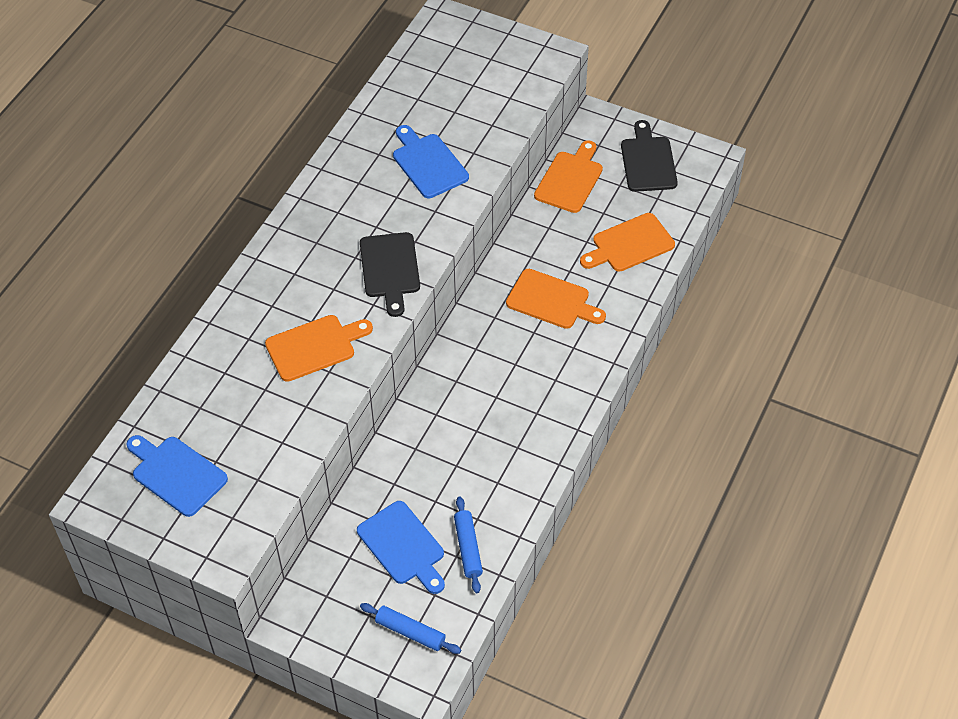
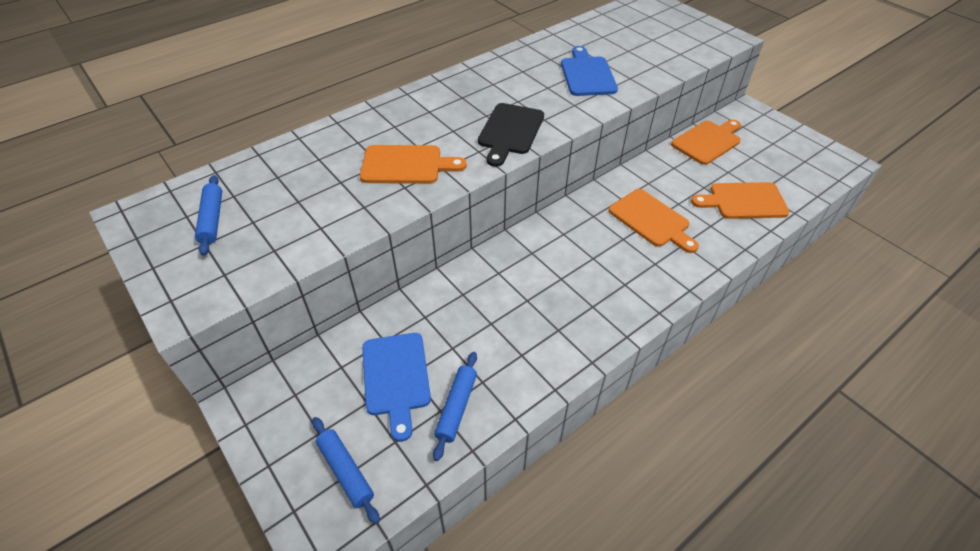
camera: 25 degrees right, 5 degrees down
blue cutting board [126,435,228,517] -> blue rolling pin [195,175,222,256]
black cutting board [621,120,678,192] -> none

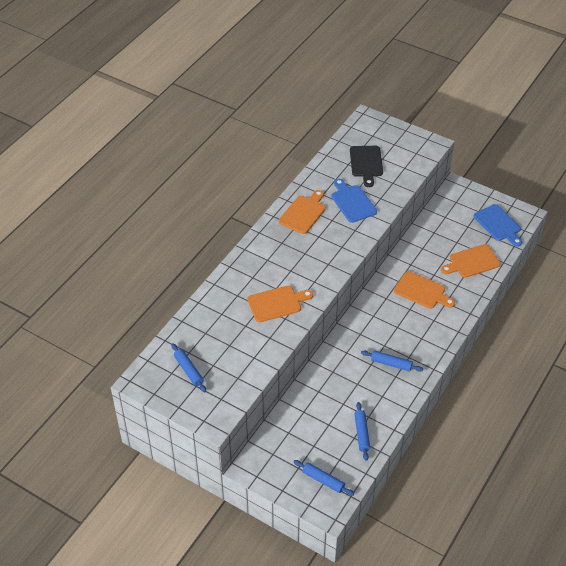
camera: 20 degrees left, 0 degrees up
blue cutting board [362,333,431,442] -> blue cutting board moved to [474,204,522,247]
black cutting board [478,103,544,167] -> black cutting board moved to [350,146,383,187]
orange cutting board [671,120,741,165] -> orange cutting board moved to [279,190,326,234]
none -> blue rolling pin [361,350,423,371]

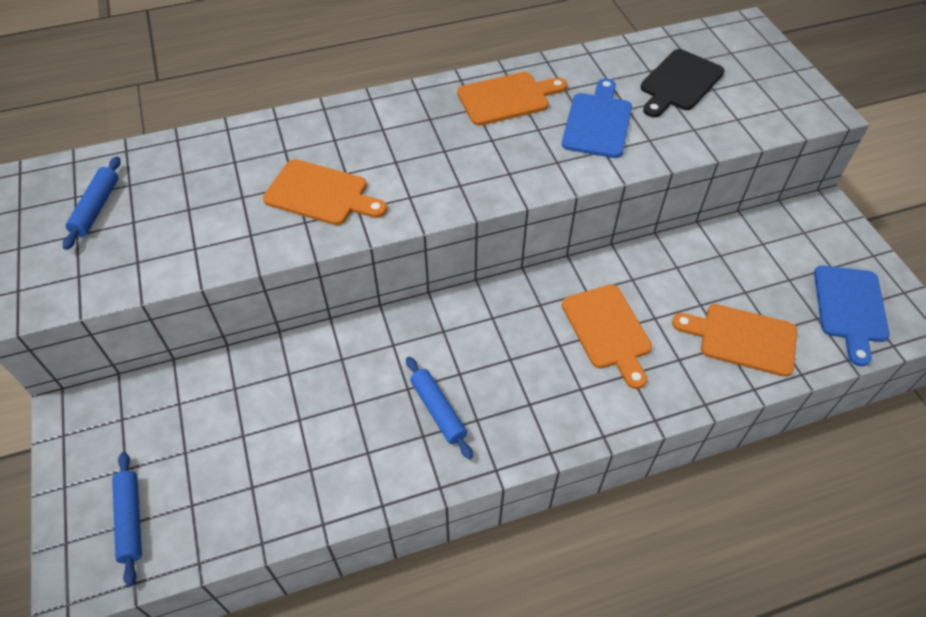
camera: 40 degrees right, 5 degrees up
blue rolling pin [354,402,370,461] -> none

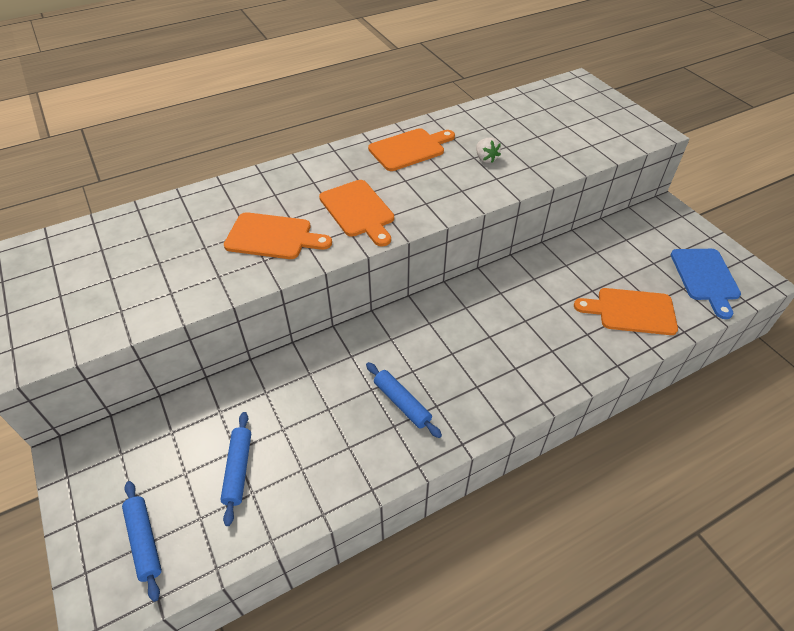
camera: 10 degrees left, 5 degrees down
blue rolling pin [63,157,121,250] -> blue rolling pin moved to [220,412,251,526]
blue cutting board [562,78,632,158] -> white strawberry [476,137,501,163]
orange cutting board [562,284,652,389] -> orange cutting board moved to [319,180,394,246]
black cutting board [641,49,725,117] -> none

